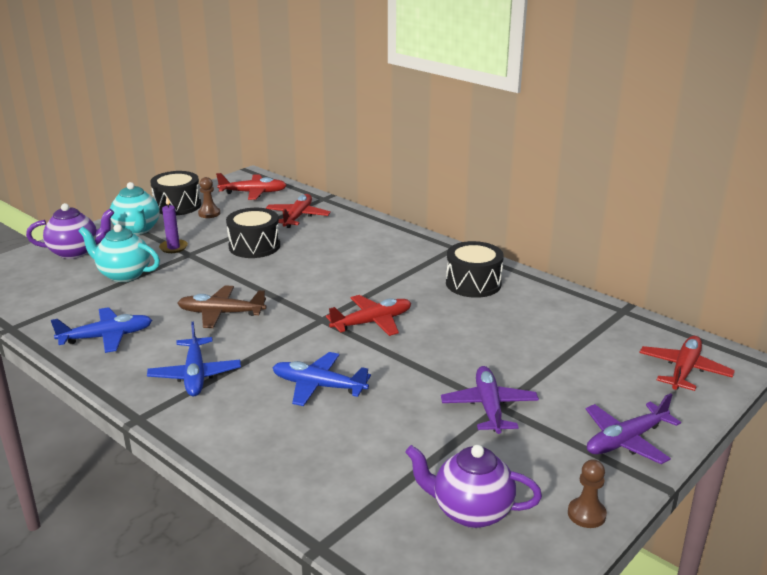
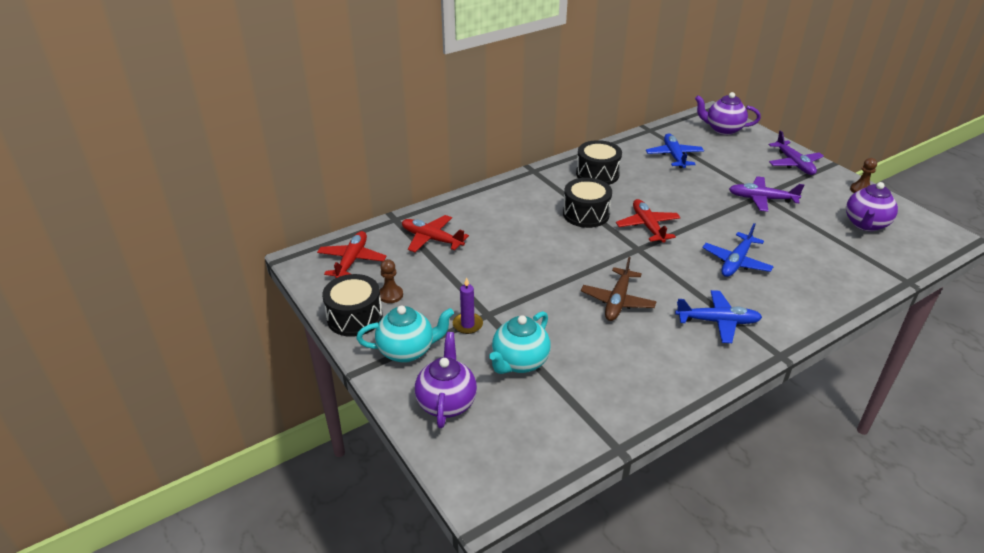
camera: 75 degrees left, 10 degrees up
blue plane [51,307,152,353] -> blue plane moved to [646,133,704,168]
black drum [226,208,280,258] -> black drum moved to [563,178,612,228]
red plane [639,336,735,391] -> purple teapot [695,92,761,135]

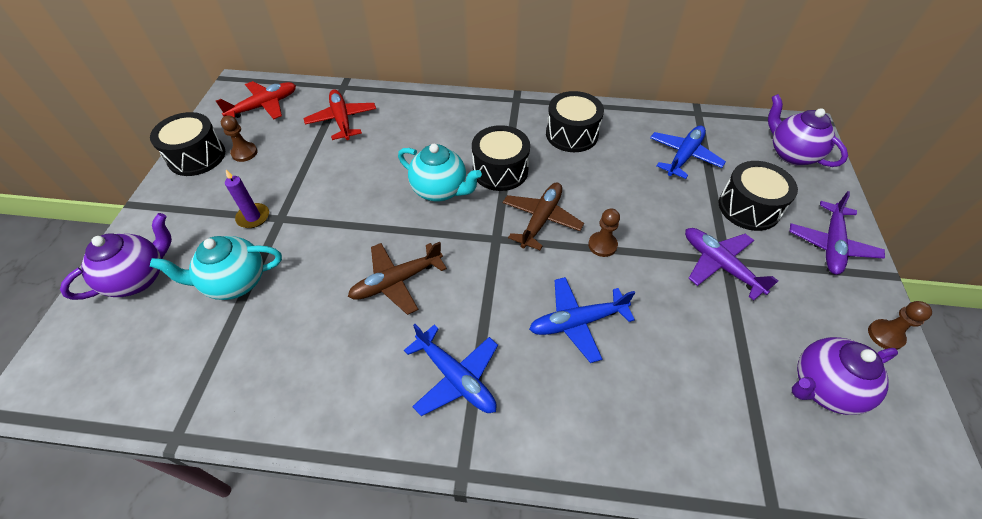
camera: 40 degrees right, 15 degrees up
turquoise teapot [357,306,454,363] -> turquoise teapot moved to [398,144,482,202]
red plane [616,199,681,243] -> brown plane [503,182,584,250]
none -> brown pawn [588,208,620,257]
none -> black drum [719,161,798,231]

